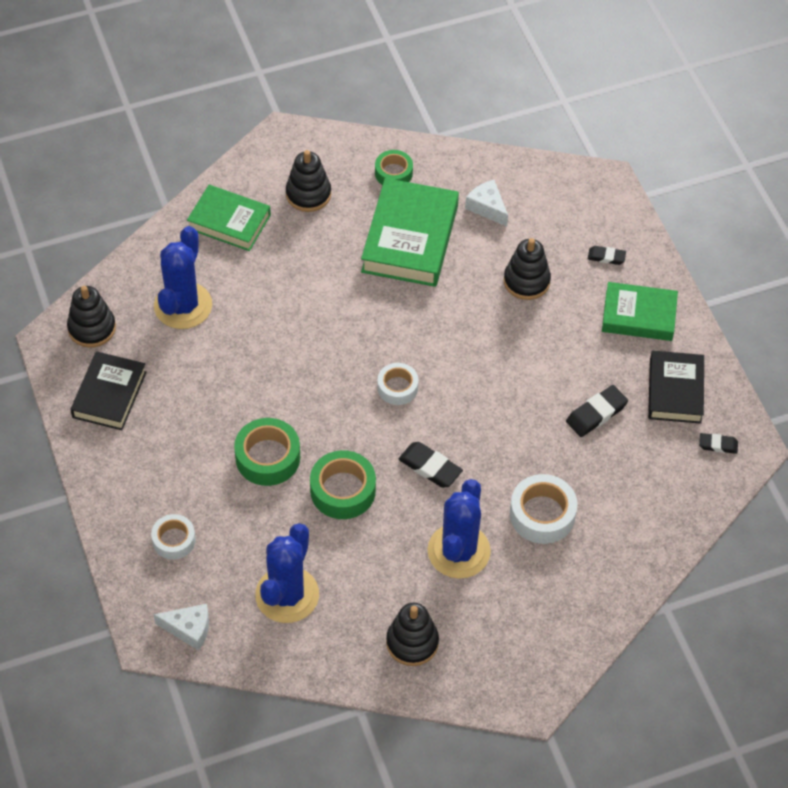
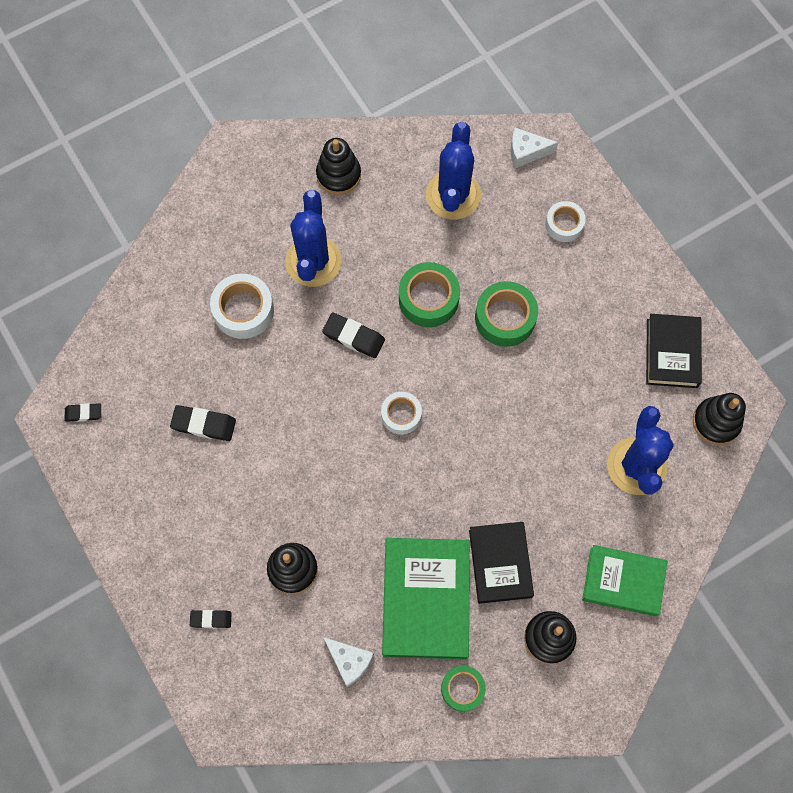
camera: 170 degrees right, 15 degrees up
black eraser [566,385,628,437] -> black eraser turned 60 degrees clockwise [170,405,236,441]
green book [602,282,678,341] -> none
black book [648,351,704,424] -> black book moved to [469,522,534,604]

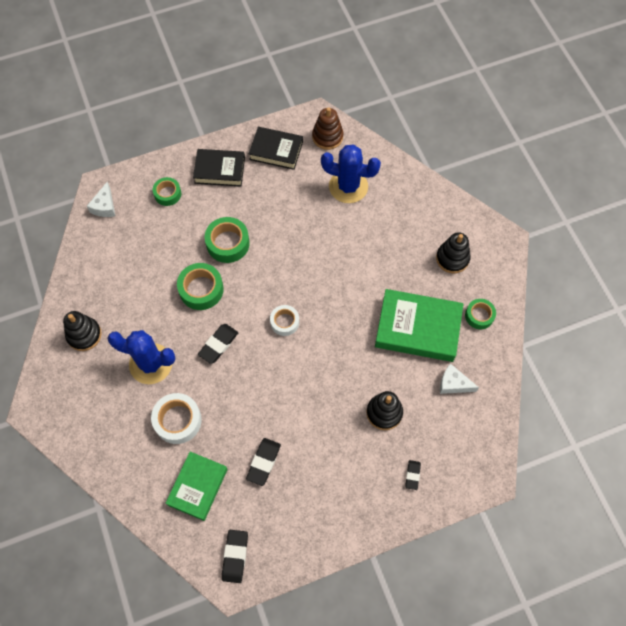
camera: 80 degrees left, 5 degrees down
black eraser [64,403,101,422] -> black eraser [222,530,248,583], size x1.60
white cheese [323,637,374,687] -> white cheese turned 120 degrees counterclockwise [440,364,479,394]
blue cactus [426,122,481,220] -> none
black book [469,522,534,604] -> black book moved to [193,149,245,187]
white tape [545,201,586,242] -> green tape [153,177,181,206]
green book [582,545,667,616] -> green book moved to [165,452,228,521]
black stacking toy [693,393,746,445] -> brown stacking toy [312,107,343,150]

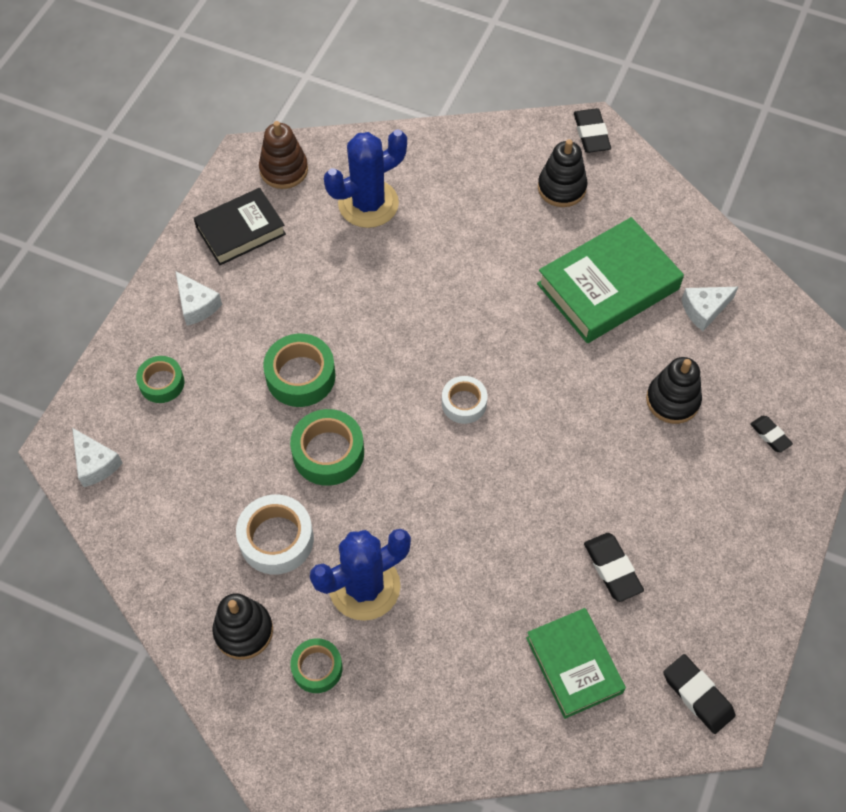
camera: 45 degrees left, 5 degrees down
white tape [151,393,202,444] -> white tape moved to [236,494,314,575]
black book [193,149,245,187] -> white cheese [175,271,222,326]
black eraser [198,324,238,364] -> black eraser moved to [574,108,611,153]
green tape [465,299,496,329] -> green tape moved to [290,638,342,693]

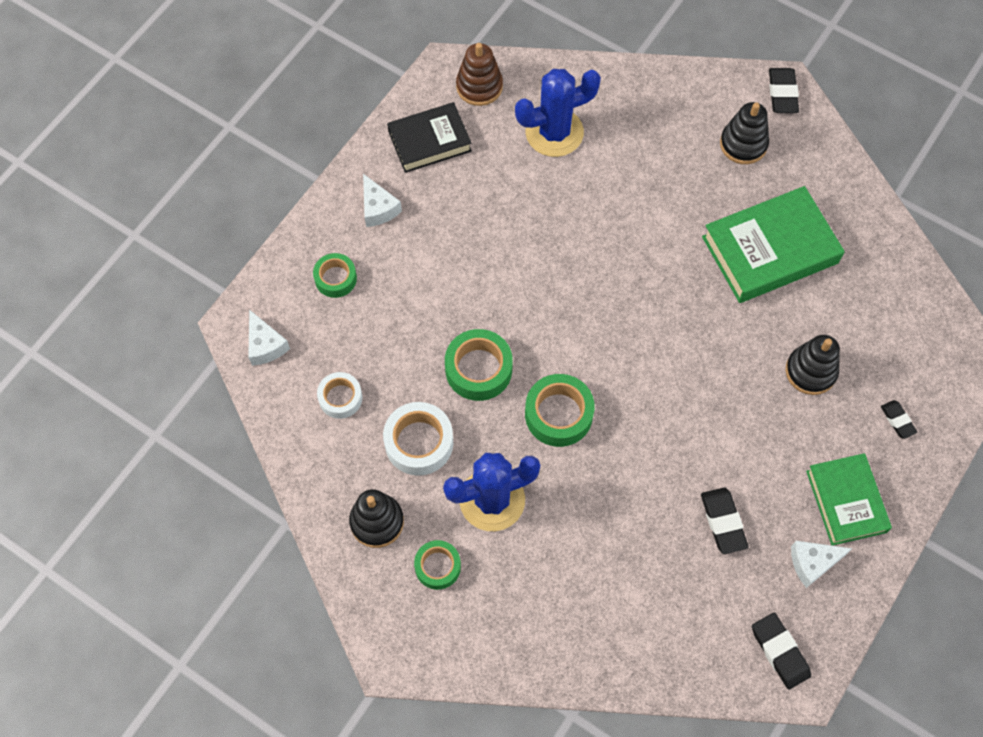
camera: 10 degrees right, 5 degrees up
green tape [263,334,336,407] -> green tape moved to [525,374,595,447]
white tape [442,376,487,424] -> white tape moved to [317,372,362,419]
green book [526,608,626,719] -> green book moved to [806,453,892,546]
white cheese [681,287,738,331] -> white cheese moved to [791,541,853,588]

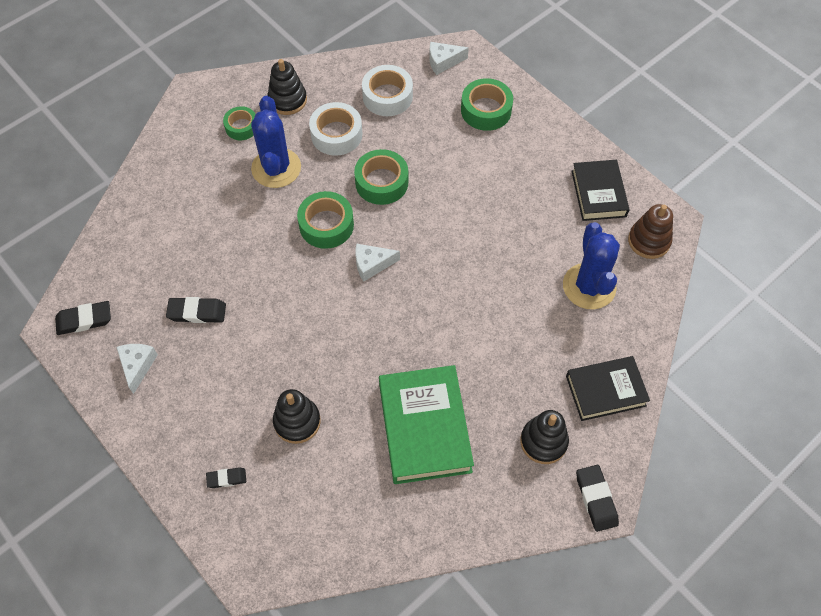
camera: 105 degrees right, 5 degrees down
green tape [313,253,357,298] -> green tape [461,78,513,131], size x1.55
white tape [317,372,362,419] -> white tape [362,65,413,116], size x1.55
white cheese [363,174,402,227] -> white cheese moved to [355,244,400,282]
black eraser [769,68,799,113] -> black eraser turned 60 degrees clockwise [576,465,619,532]
green book [806,453,892,546] -> none
none -> black book [566,356,650,421]

